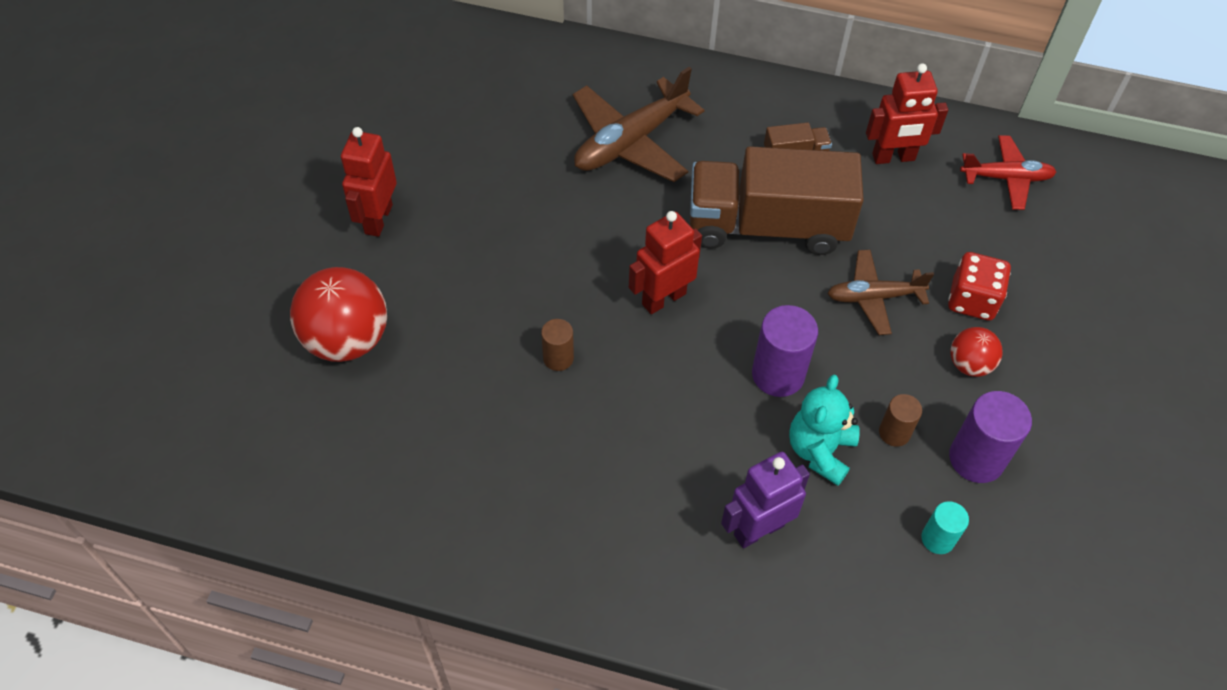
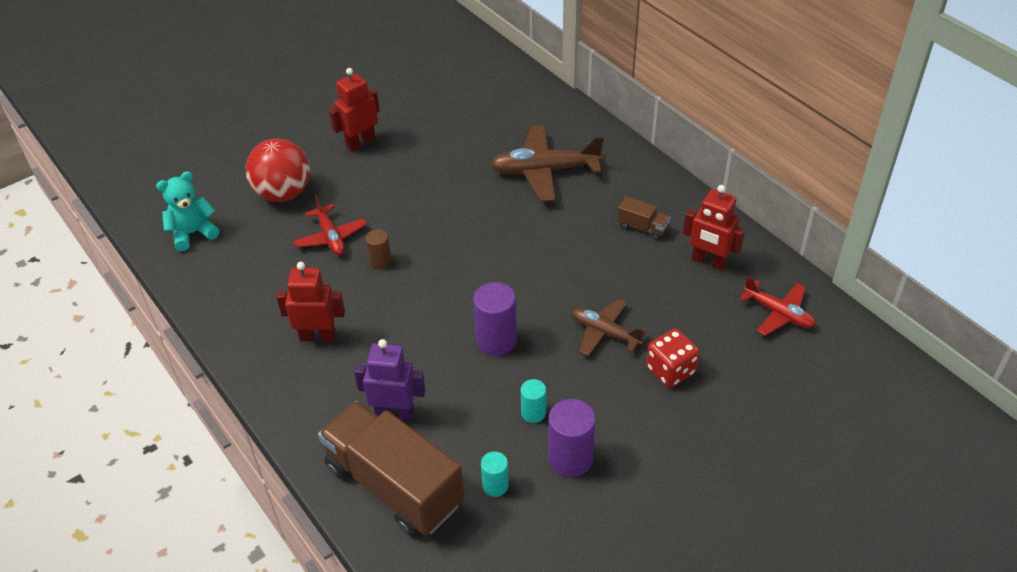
camera: 40 degrees right, 10 degrees down
red robot [629,211,702,314] -> red robot moved to [276,262,345,342]
brown truck [690,146,864,255] -> brown truck moved to [318,401,464,537]
turquoise teddy bear [789,375,860,486] -> turquoise teddy bear moved to [156,171,219,251]
brown cylinder [879,394,922,447] -> turquoise cylinder [521,379,546,423]
red ball [950,327,1003,377] -> none
none -> red plane [293,195,367,255]

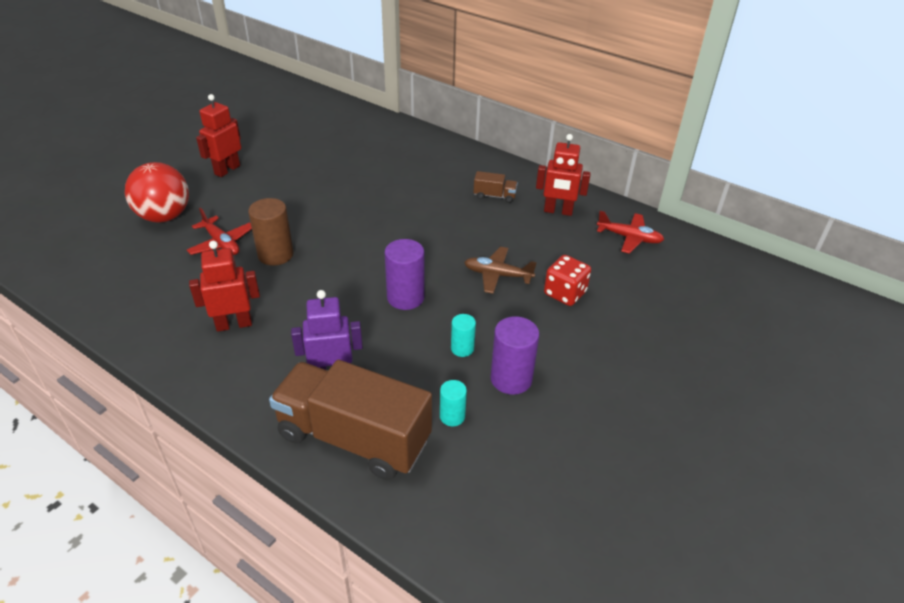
camera: 20 degrees left, 5 degrees down
turquoise teddy bear [156,171,219,251] -> none
brown cylinder [366,229,392,269] -> brown cylinder [248,198,294,266], size x1.72
brown plane [490,125,604,202] -> none

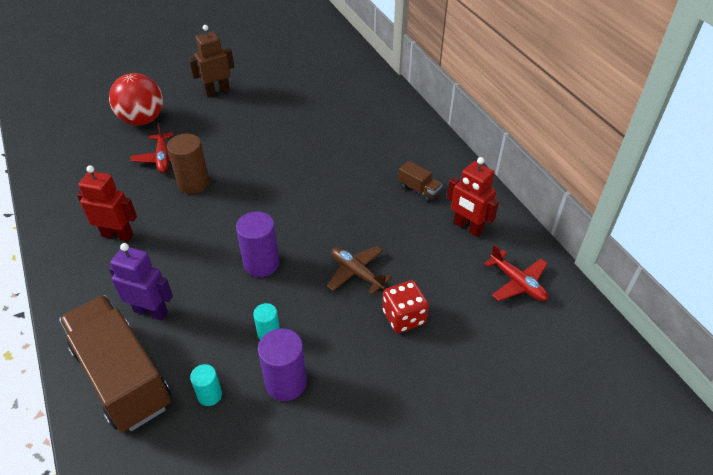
camera: 30 degrees right, 5 degrees up
red robot [196,94,241,177] -> brown robot [188,25,234,97]

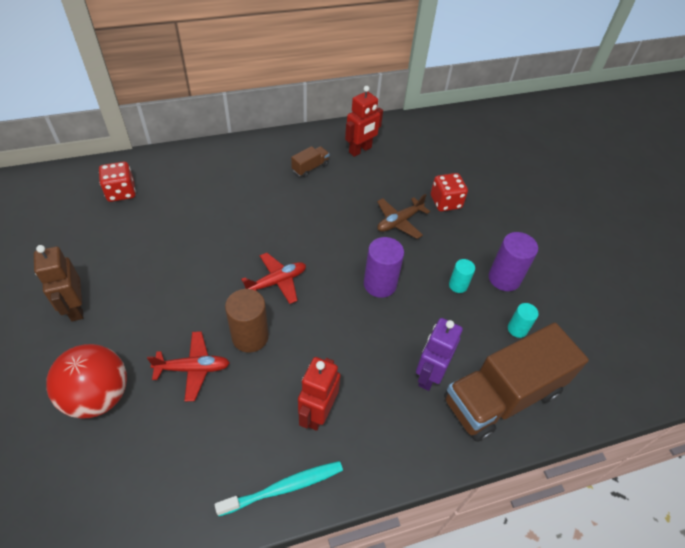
camera: 85 degrees left, 5 degrees up
red plane [484,244,548,301] -> red plane moved to [241,253,306,304]
none -> red dice [99,162,136,202]
none -> turquoise toothbrush [215,461,343,516]

